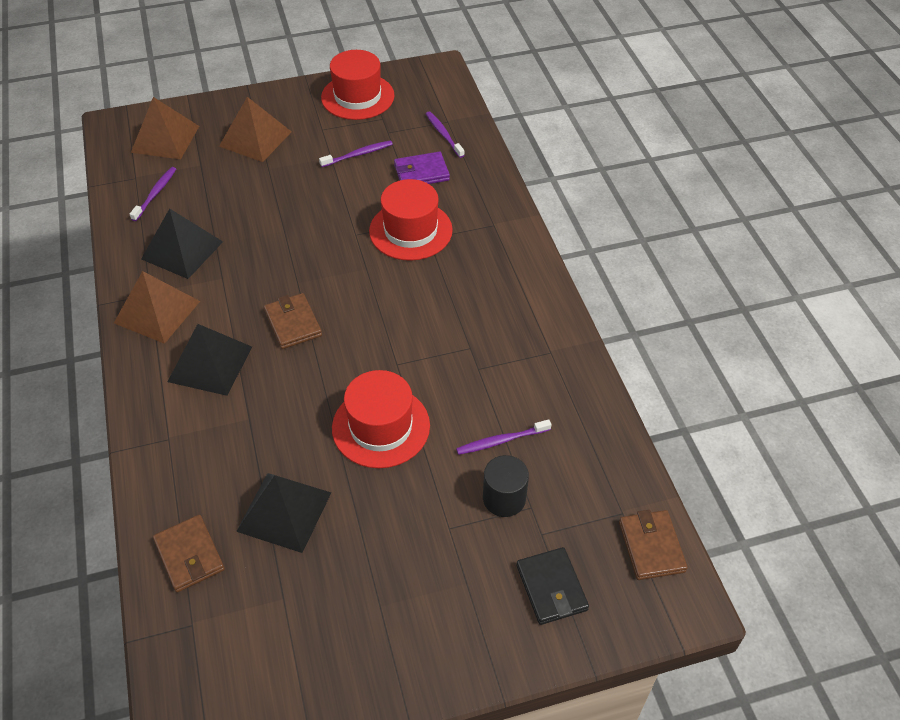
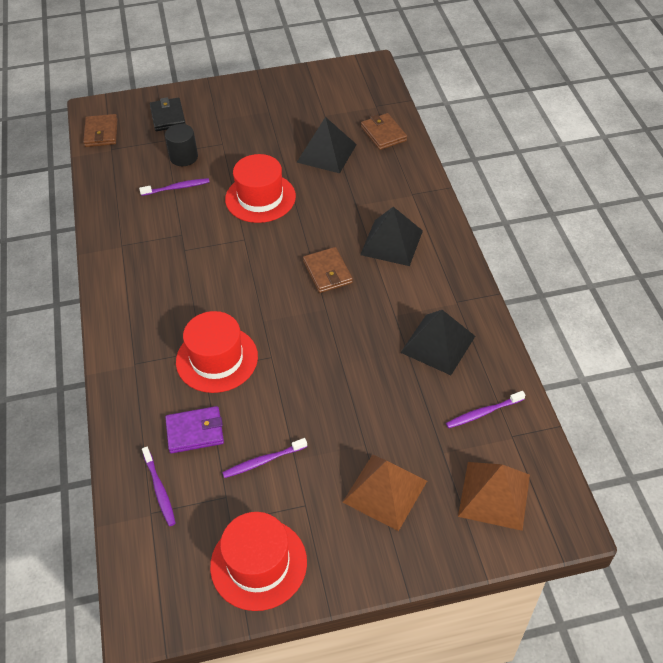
camera: 175 degrees left, 0 degrees up
brown pyramid [114,271,200,344] -> none
purple toothbrush [130,167,176,221] -> purple toothbrush turned 45 degrees clockwise [446,391,525,428]

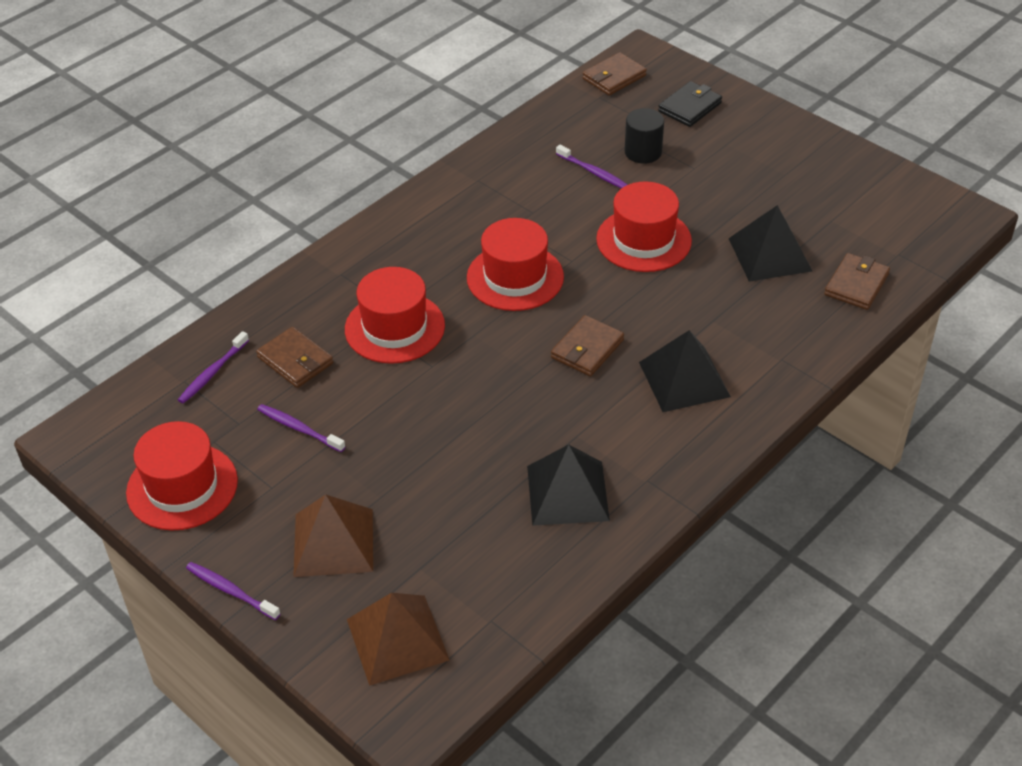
camera: 55 degrees right, 5 degrees down
purple wallet [165,406,224,454] -> brown wallet [256,327,333,388]
purple toothbrush [446,391,525,428] -> purple toothbrush moved to [186,562,281,620]
none -> red hat [467,218,564,311]

